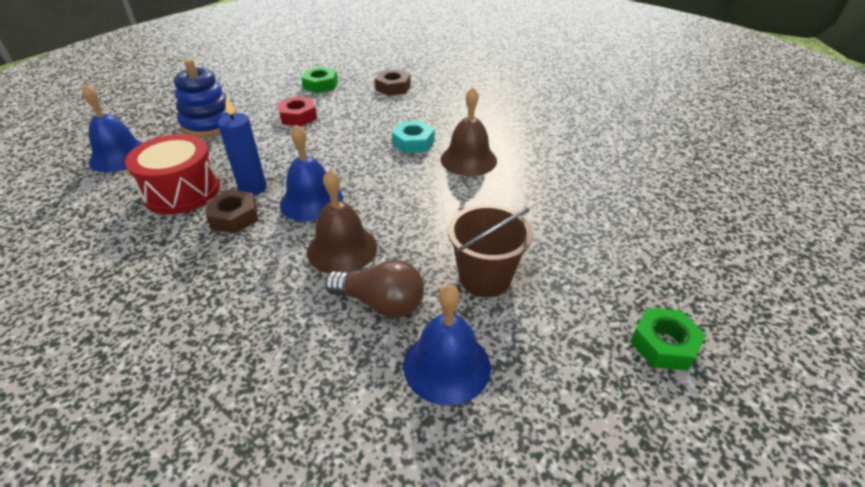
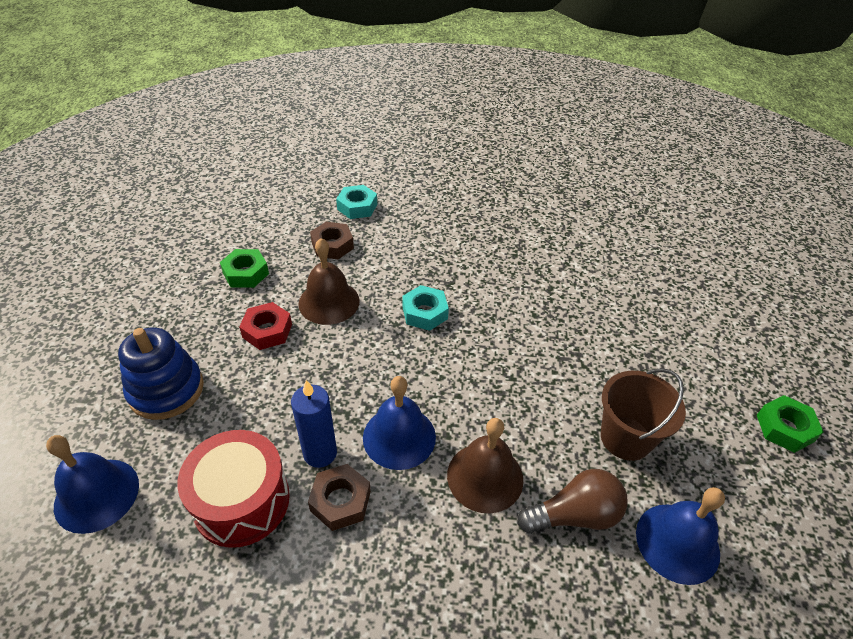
camera: 35 degrees left, 5 degrees up
brown bell [440,87,497,176] -> brown bell moved to [298,238,360,325]
none -> turquoise nut [336,185,377,219]

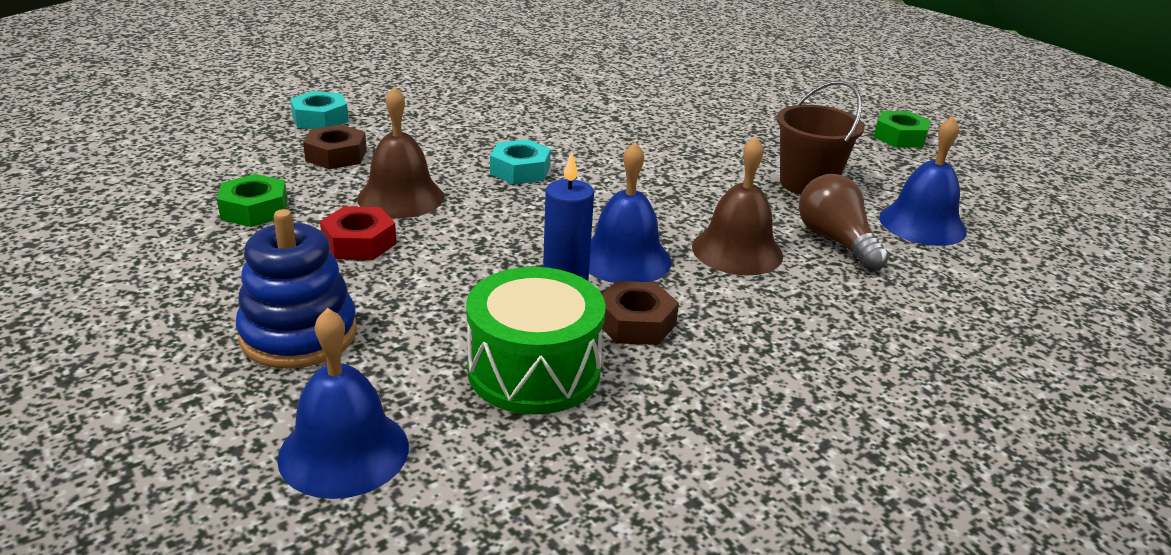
camera: 40 degrees left, 15 degrees down
red drum [177,430,290,548] -> green drum [466,267,606,415]
brown light bulb [517,469,628,534] -> brown light bulb turned 60 degrees counterclockwise [799,174,889,271]

